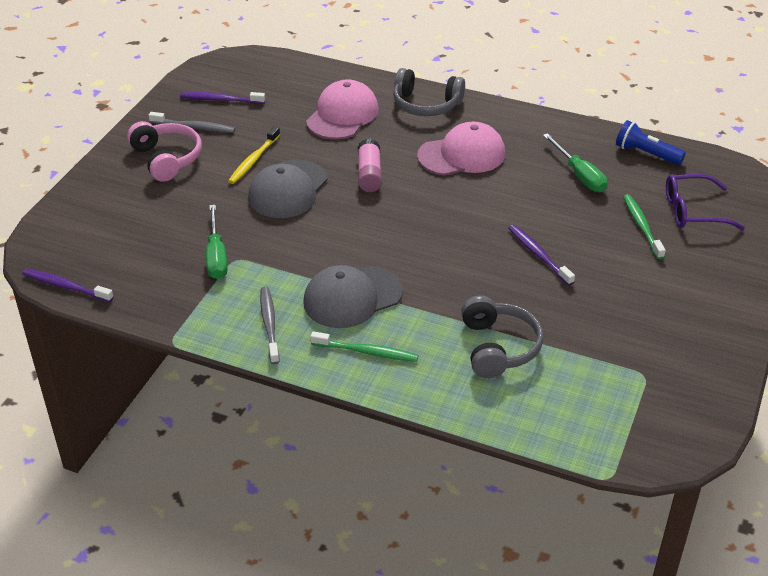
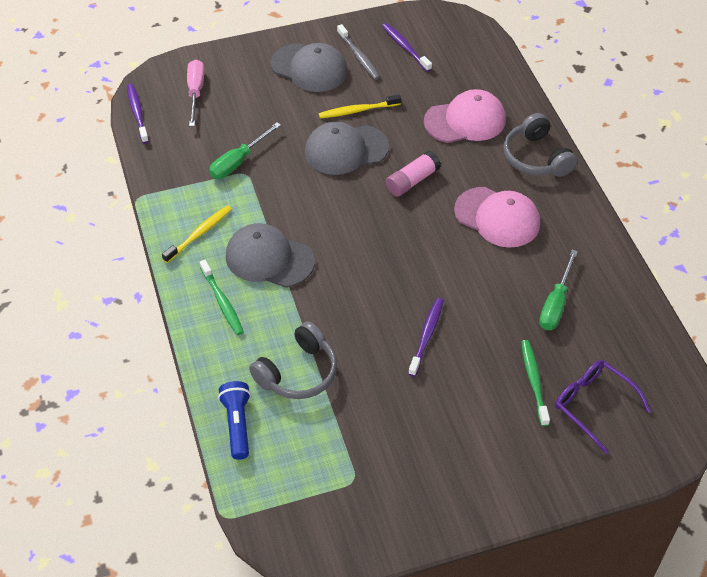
camera: 50 degrees right, 10 degrees up
pink headphones [127,121,202,182] -> grey cap [271,43,348,92]
grey toothbrush [260,287,279,364] -> yellow toothbrush [162,205,232,263]
blue flashlight [616,120,686,165] -> blue flashlight moved to [218,381,251,460]
green toothbrush [623,194,666,259] -> green toothbrush turned 45 degrees counterclockwise [521,340,550,426]
none -> pink screwdriver [187,60,204,126]

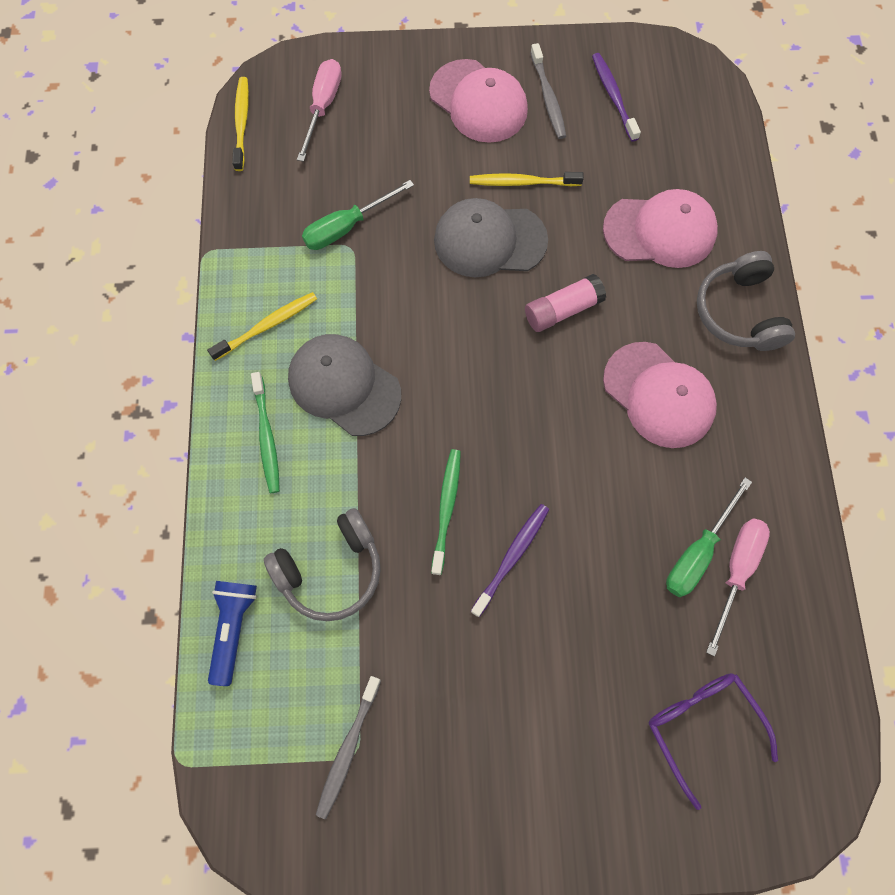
camera: 15 degrees right, 20 degrees up
purple toothbrush [127,84,149,143] -> yellow toothbrush [232,77,249,171]
grey cap [271,43,348,92] -> pink cap [429,59,528,143]
green toothbrush [521,340,550,426] -> green toothbrush moved to [431,449,461,575]
none -> grey toothbrush [316,676,381,819]
none -> pink screwdriver [706,518,770,656]

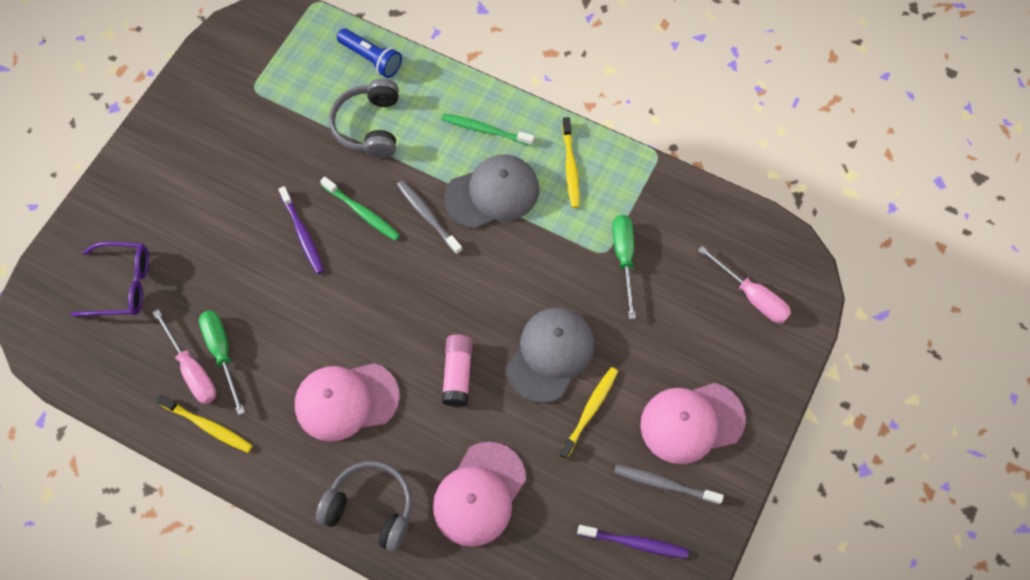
camera: 120 degrees right, 5 degrees down
yellow toothbrush [232,77,249,171] -> yellow toothbrush moved to [156,395,253,453]
grey toothbrush [316,676,381,819] -> grey toothbrush moved to [397,180,462,255]

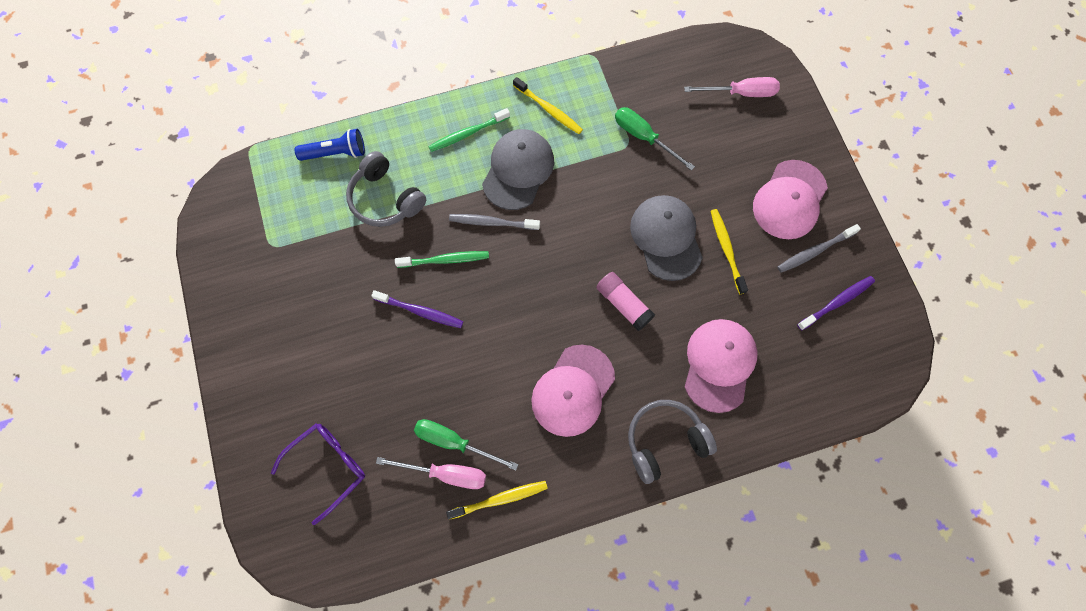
camera: 45 degrees left, 5 degrees up
pink cap [433,442,526,547] -> pink cap turned 150 degrees counterclockwise [685,319,758,413]

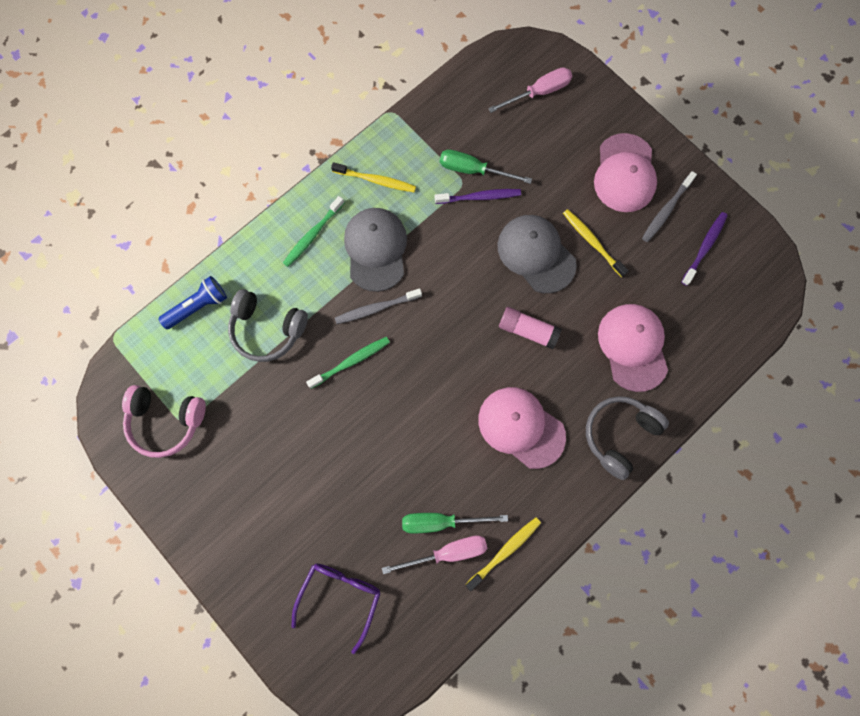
camera: 25 degrees left, 5 degrees up
purple toothbrush [371,290,463,328] -> purple toothbrush moved to [435,189,521,204]
pink cap [531,345,615,437] -> pink cap turned 120 degrees clockwise [478,387,566,469]
none -> pink headphones [122,385,206,458]

